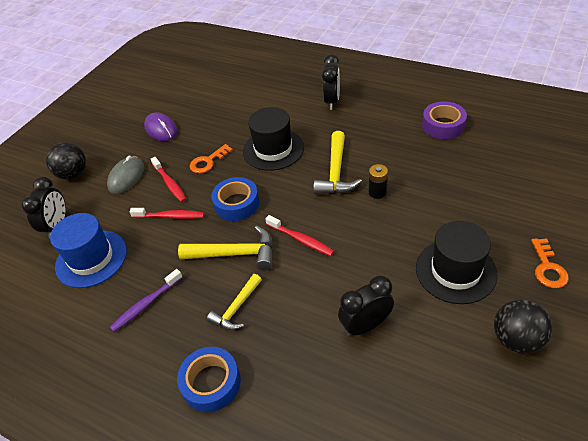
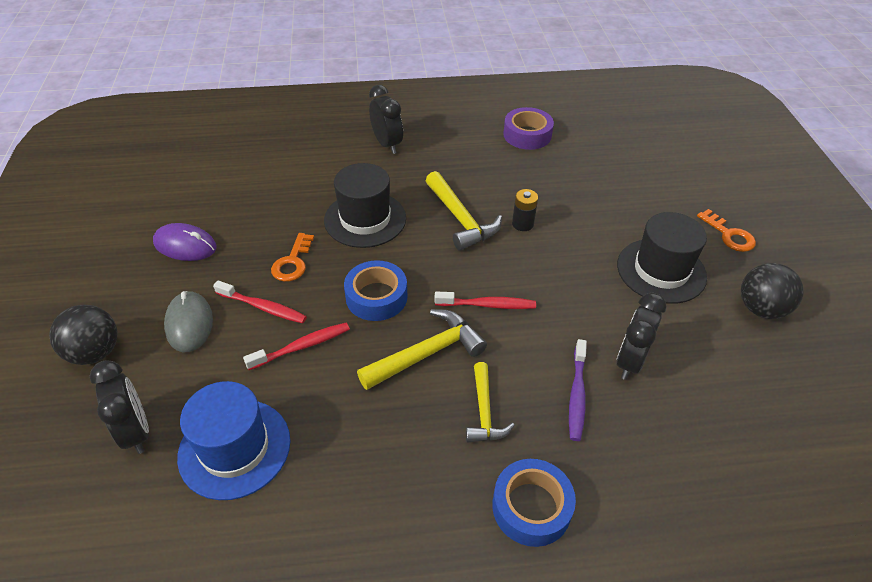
camera: 40 degrees left, 0 degrees up
purple toothbrush [110,269,183,332] -> purple toothbrush moved to [569,339,587,441]

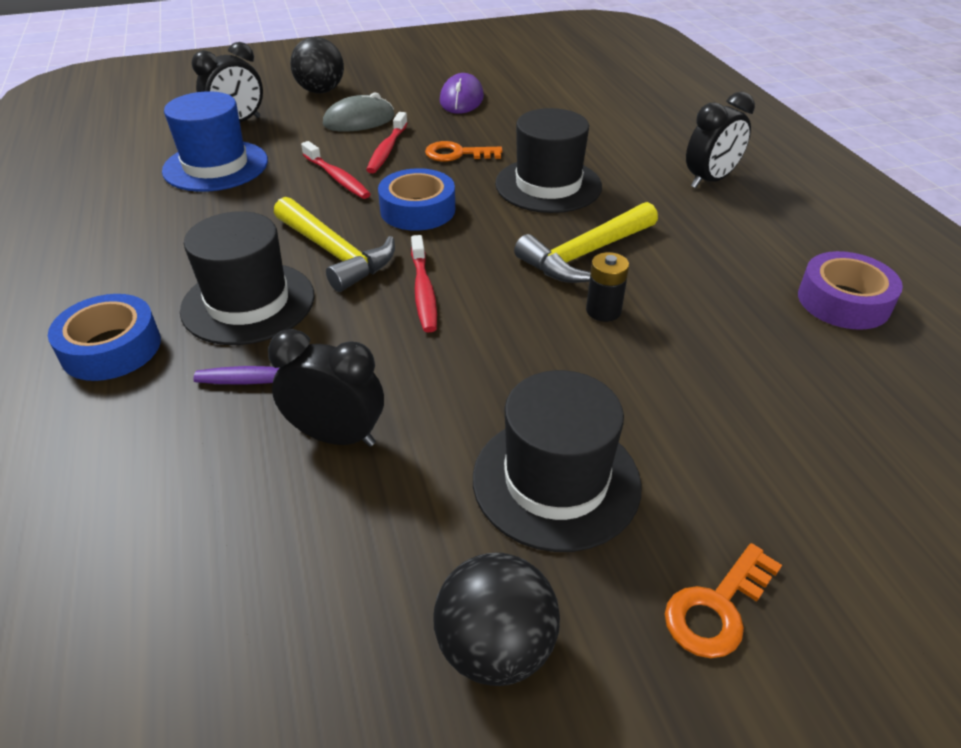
camera: 80 degrees right, 5 degrees down
yellow hammer [466,362,515,443] -> black hat [180,211,315,345]

